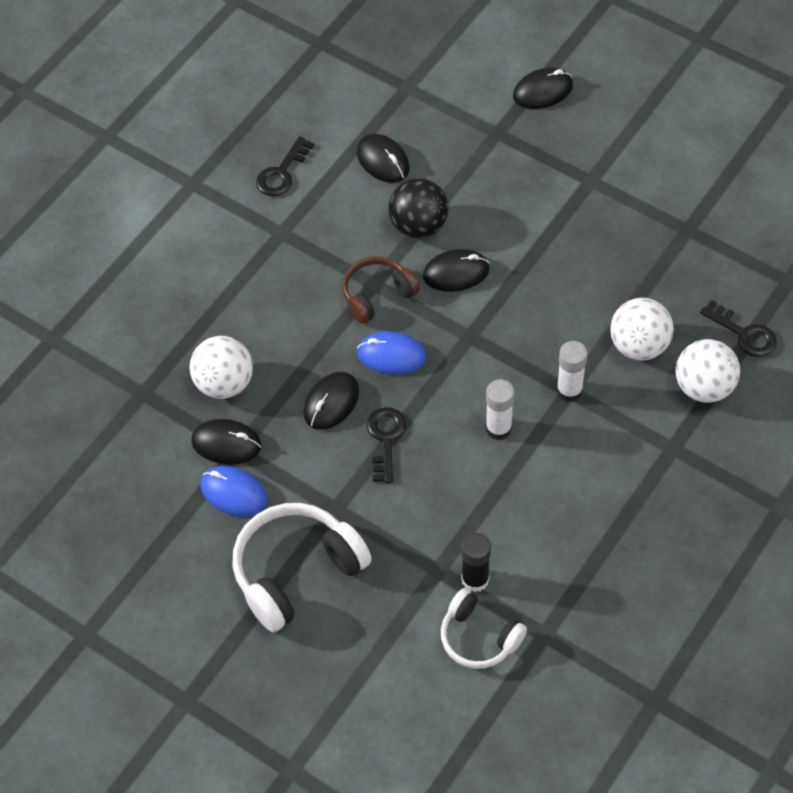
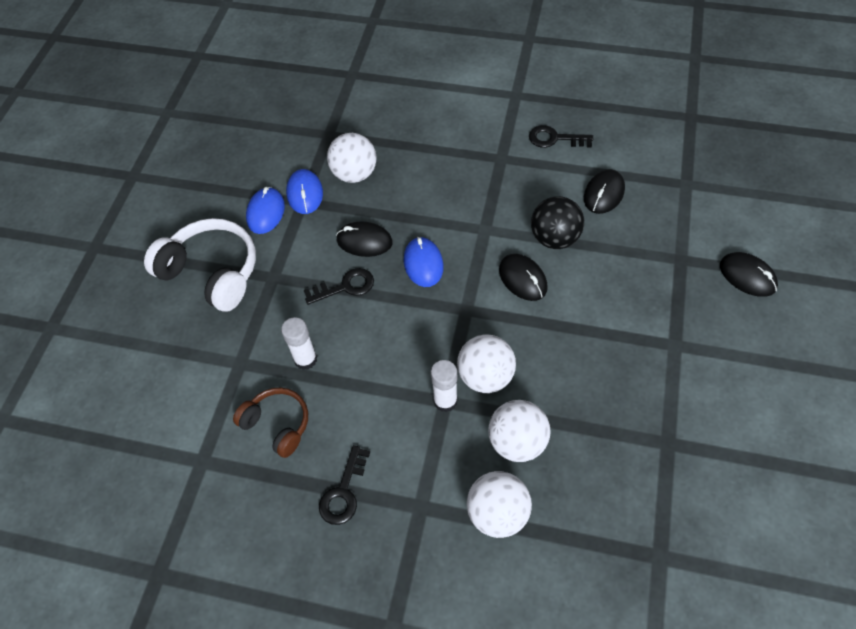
camera: 70 degrees right, 0 degrees up
black mouse [191,419,261,464] -> blue mouse [286,169,323,214]
brown headphones [342,256,420,324] -> brown headphones moved to [233,387,308,458]
white headphones [441,588,527,669] -> none
black glue stick [461,533,491,592] -> none
white glue stick [486,379,514,440] -> white glue stick moved to [281,317,317,370]
black key [700,300,777,357] -> black key moved to [319,445,370,525]
none -> white ball [457,334,516,393]

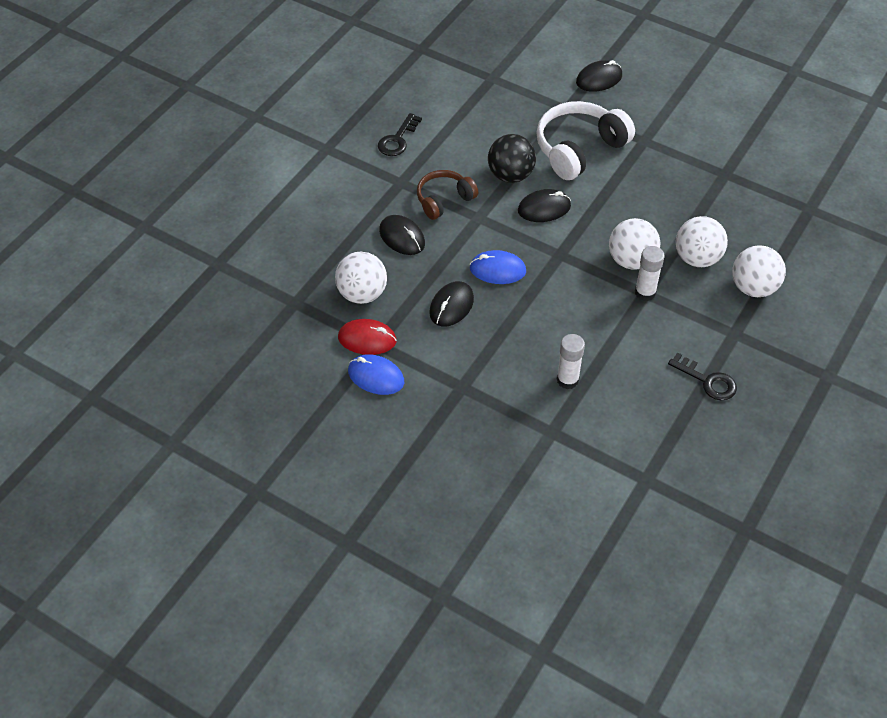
camera: 75 degrees left, 5 degrees down
white headphones [144,218,256,312] -> white headphones moved to [536,101,635,180]
brown headphones [233,387,308,458] -> brown headphones moved to [417,170,478,220]
blue mouse [286,169,323,214] -> red mouse [338,319,397,355]
black key [304,268,374,305] -> none
black mouse [584,170,625,214] -> black mouse moved to [379,215,425,255]

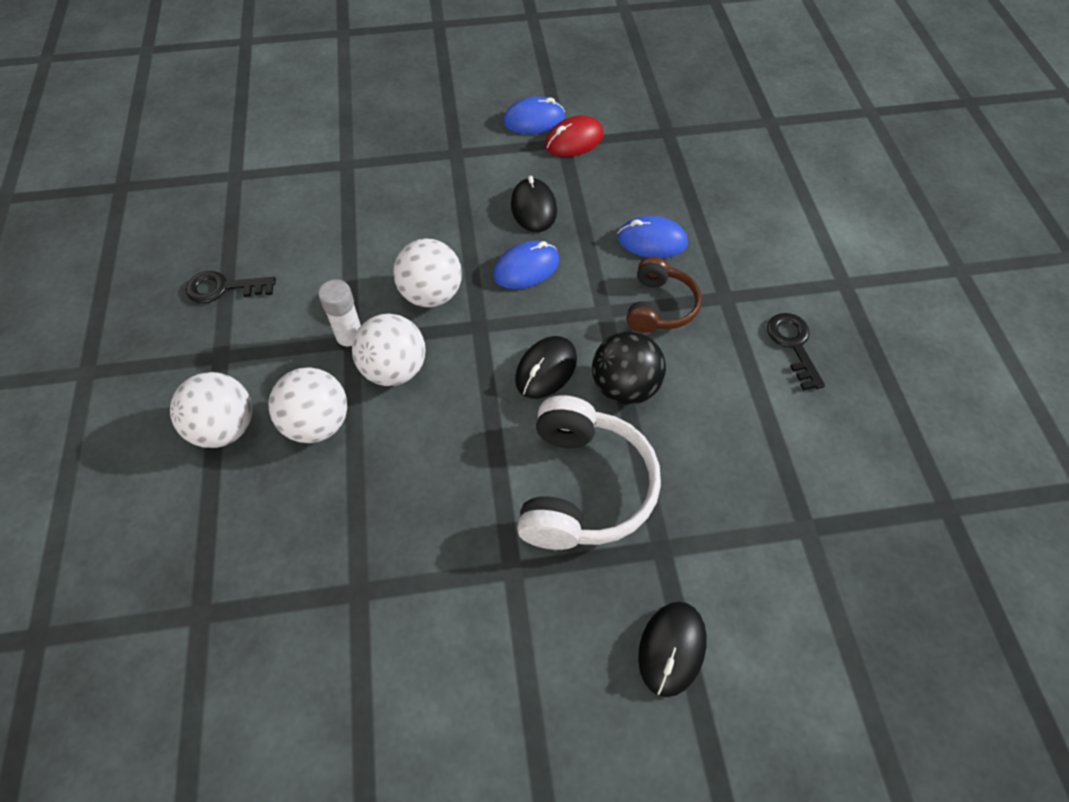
camera: 140 degrees right, 5 degrees up
white ball [335,252,387,304] -> white ball moved to [393,239,462,307]
black mouse [379,215,425,255] -> blue mouse [617,216,688,258]
white glue stick [557,334,585,389] -> none

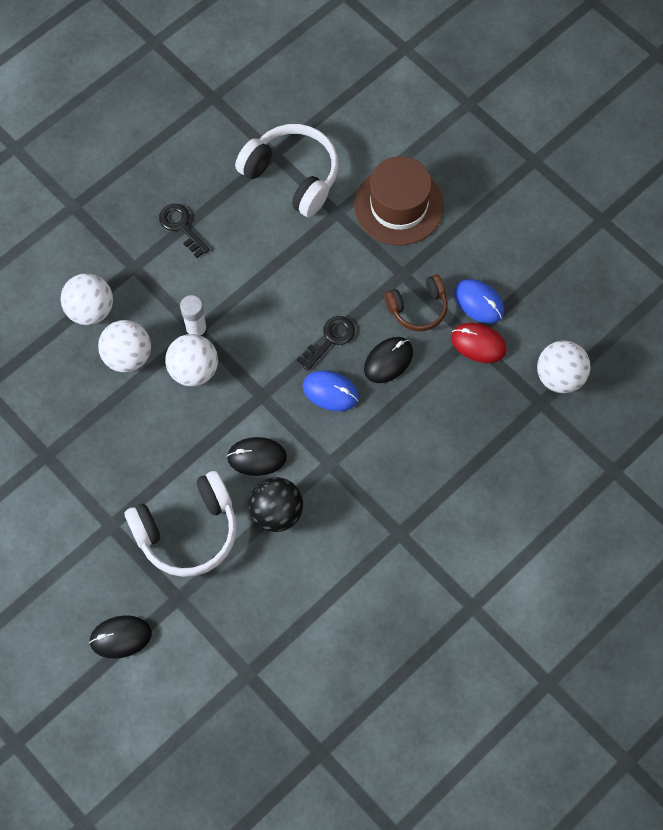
camera: 55 degrees right, 10 degrees up
white ball [393,239,462,307] -> white ball moved to [537,341,591,393]
blue mouse [617,216,688,258] -> none
brown headphones [626,256,701,333] -> brown headphones moved to [384,274,448,331]
black key [767,313,825,391] -> black key moved to [297,316,355,371]
none -> white headphones [235,124,338,217]
none -> brown hat [354,156,444,245]

